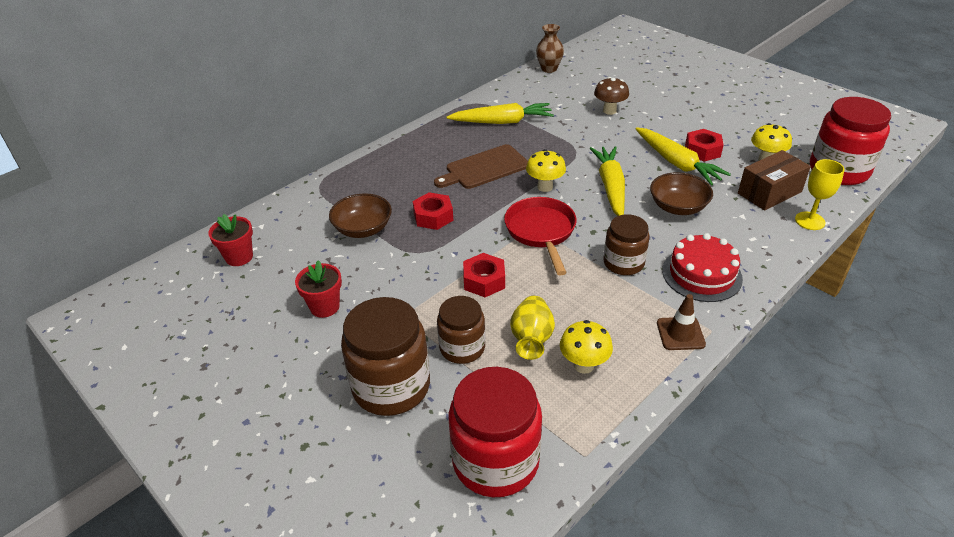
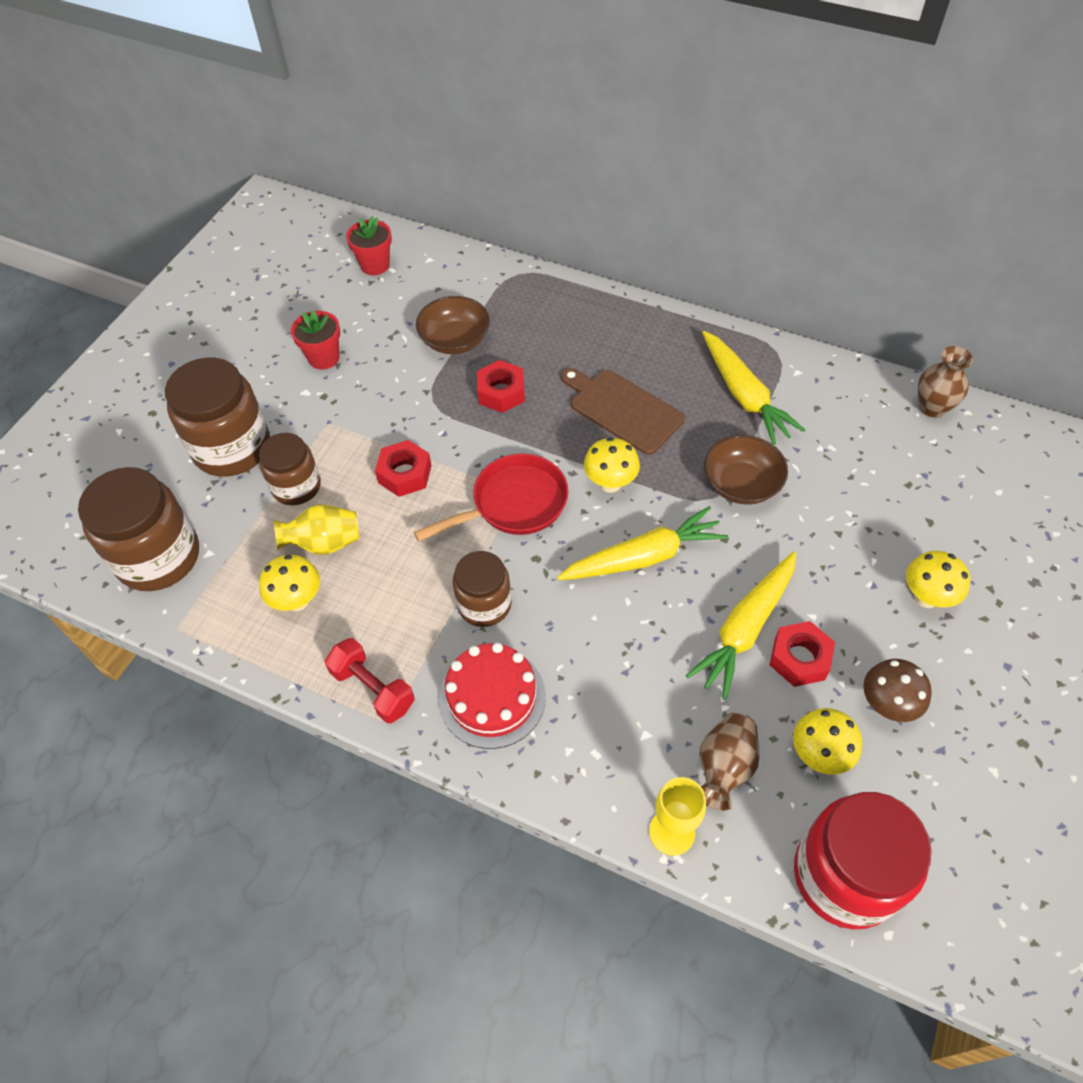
camera: 70 degrees right, 15 degrees up
red jar [449,367,542,497] -> brown jar [78,467,199,591]
brown mushroom [594,77,629,115] -> brown mushroom moved to [863,659,932,722]
brown bowl [650,172,713,215] -> brown bowl moved to [704,435,788,504]
brown traffic cone [657,294,706,350] -> red dumbbell [325,638,415,723]
brown box [738,150,811,211] -> brown vase [700,713,759,811]
none -> yellow mushroom [906,551,970,608]

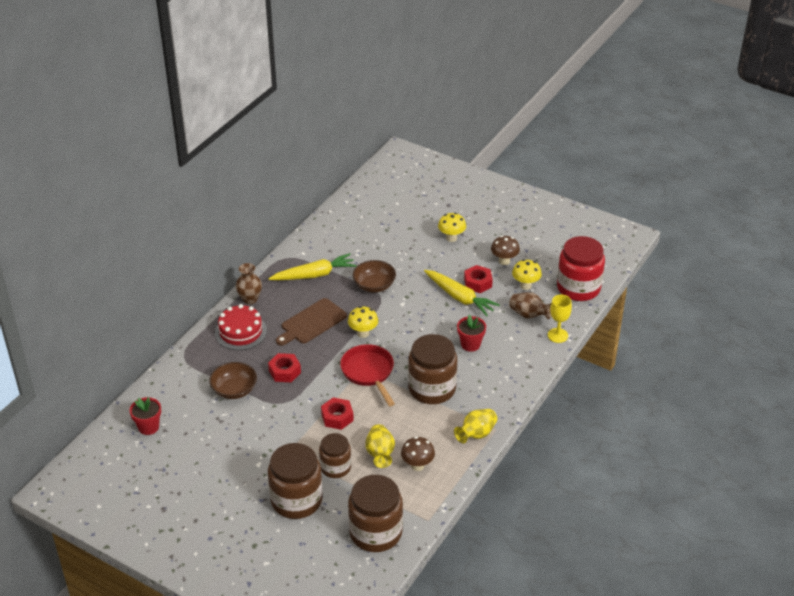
camera: 85 degrees left, 15 degrees down
yellow mushroom [259,555,320,611] -> brown mushroom [401,437,435,471]
red flower pot [291,310,340,369] -> red flower pot moved to [457,315,486,352]
red dumbbell [325,638,415,723] -> yellow vase [454,409,497,443]
red cake [439,643,546,749] -> red cake moved to [215,304,267,350]
brown jar [453,551,512,627] -> brown jar [408,334,457,404], size x1.63
yellow carrot [557,506,728,580] -> none
brown vase [918,346,973,418] -> brown vase moved to [236,263,262,304]

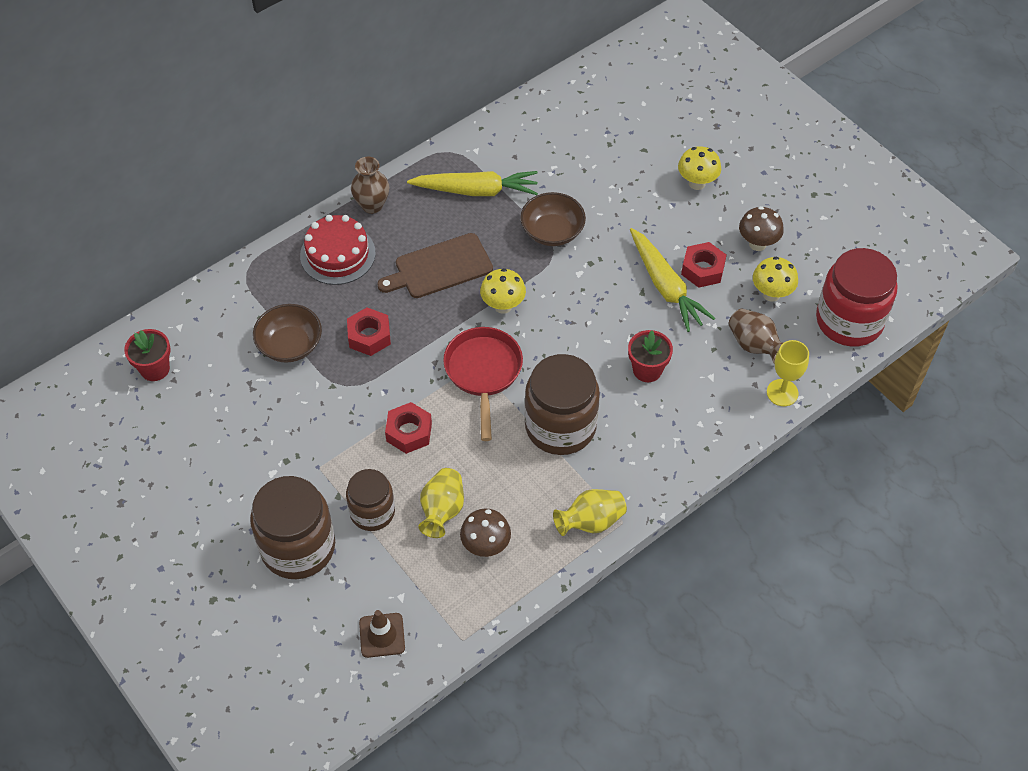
camera: 20 degrees right, 15 degrees up
brown jar [348,475,403,552] -> brown traffic cone [359,610,405,658]

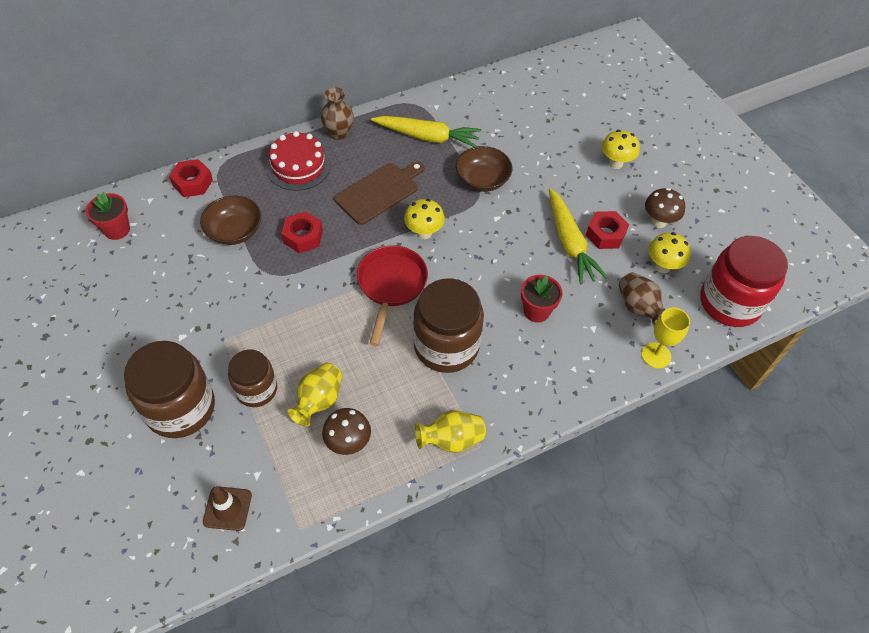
camera: 10 degrees right, 0 degrees up
brown cutting board [377,233,493,298] -> brown cutting board turned 150 degrees clockwise [334,161,424,225]
red nut [385,402,432,454] -> red nut moved to [169,159,213,197]

